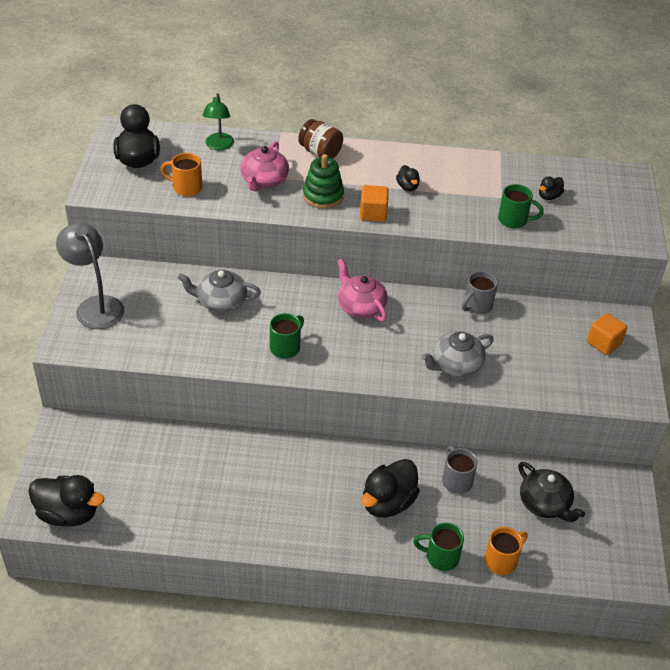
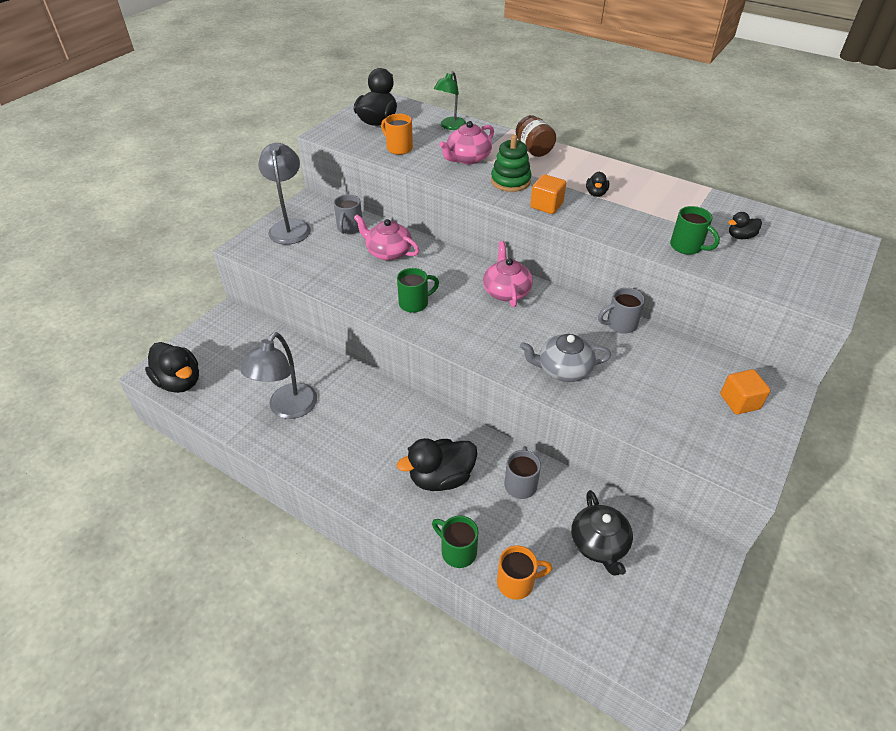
camera: 30 degrees right, 0 degrees up
grey teapot [177,270,261,313] -> pink teapot [354,214,419,261]
none -> grey lamp [240,332,317,419]
none -> grey mug [334,194,362,234]

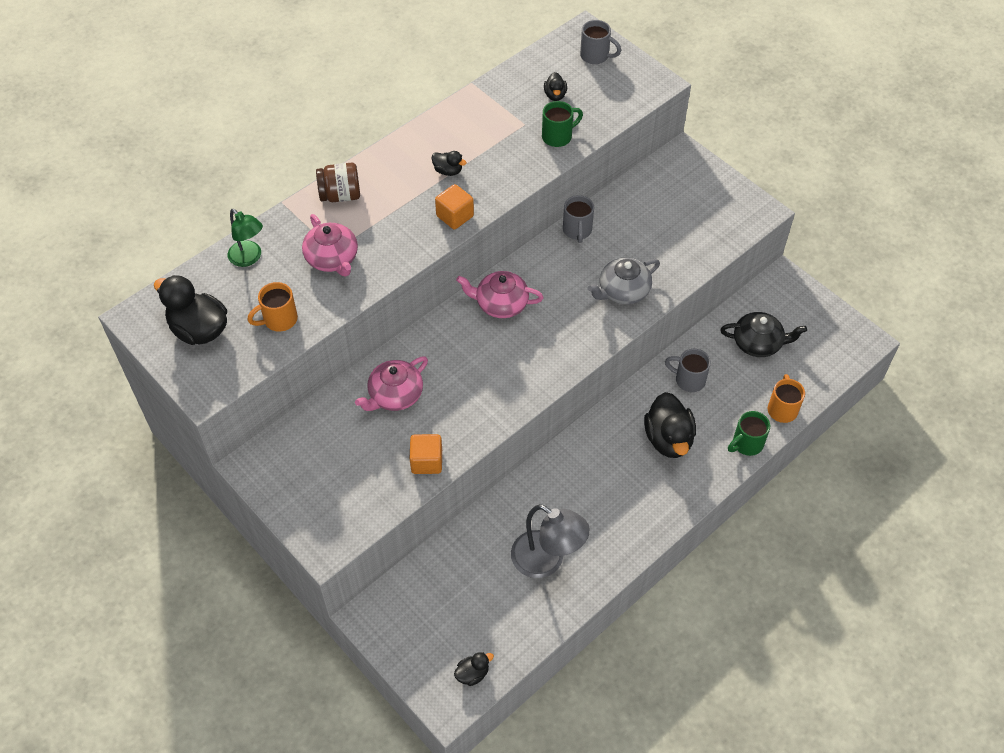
camera: 75 degrees left, 10 degrees up
black duck [145,342,199,393] -> black duck [454,652,494,686], size x0.49
grey lamp [258,143,311,245] -> none
grey mug [334,194,362,234] -> grey mug moved to [580,20,621,64]
green mug [397,268,439,313] -> none
green stacking toy [491,135,532,192] -> none
grey teapot [520,334,611,382] -> grey teapot turned 45 degrees clockwise [588,258,660,304]
orange cube [720,369,770,414] -> orange cube moved to [410,434,442,474]

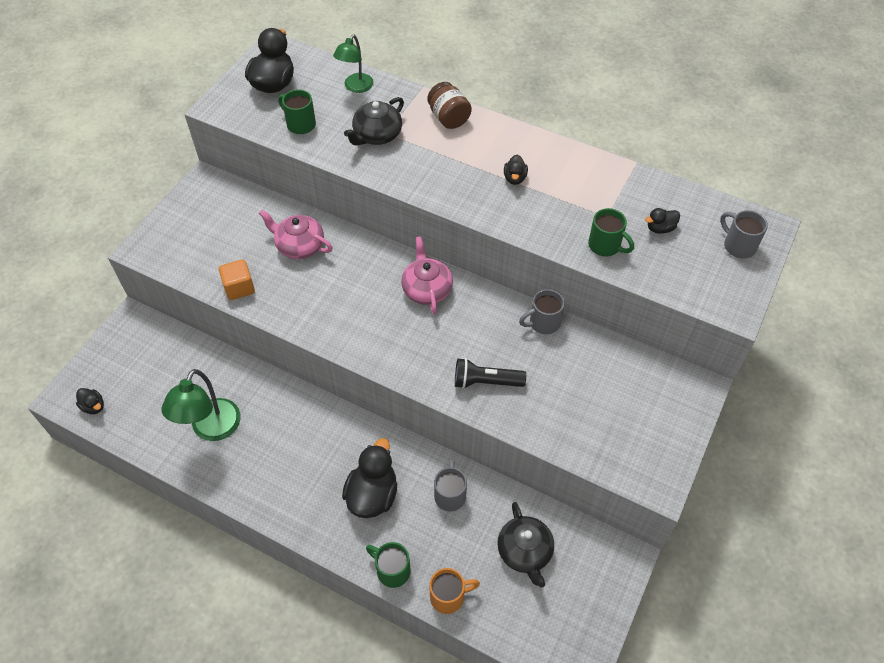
camera: 70 degrees right, 0 degrees up
orange mug [248,282,298,332] -> green mug [278,89,316,134]
pink teapot [302,214,358,277] -> black teapot [344,97,404,146]
orange cube [435,184,474,229] -> none
grey lamp [511,504,590,578] -> green lamp [161,369,241,441]
grey mug [580,20,621,64] -> grey mug turned 135 degrees clockwise [720,210,768,259]
grey teapot [588,258,660,304] -> black flashlight [455,358,526,389]
black duck [644,392,696,458] -> black duck turned 135 degrees clockwise [342,438,397,518]

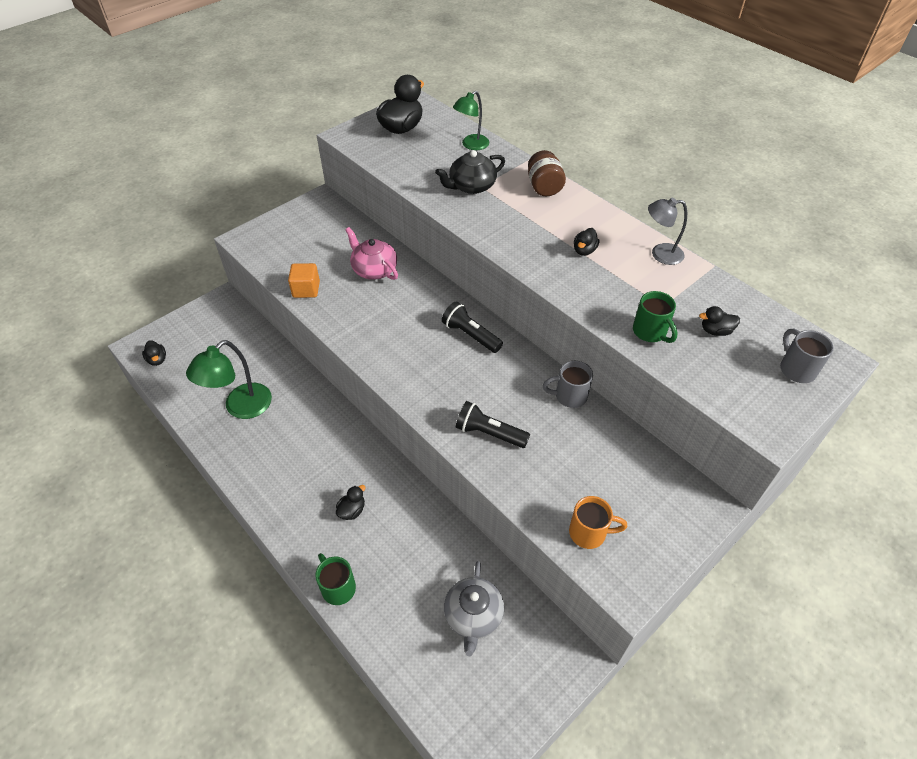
camera: 20 degrees right, 5 degrees down
green mug [278,89,316,134] -> none
black duck [342,438,397,518] -> black duck [336,485,365,520], size x0.49
pink teapot [401,236,453,314] -> black flashlight [442,302,503,353]
orange mug [429,568,480,614] -> orange mug moved to [569,496,627,549]
grey mug [434,459,467,511] -> none
black teapot [497,502,554,588] -> grey teapot [444,561,504,656]
none -> grey lamp [648,198,687,265]

